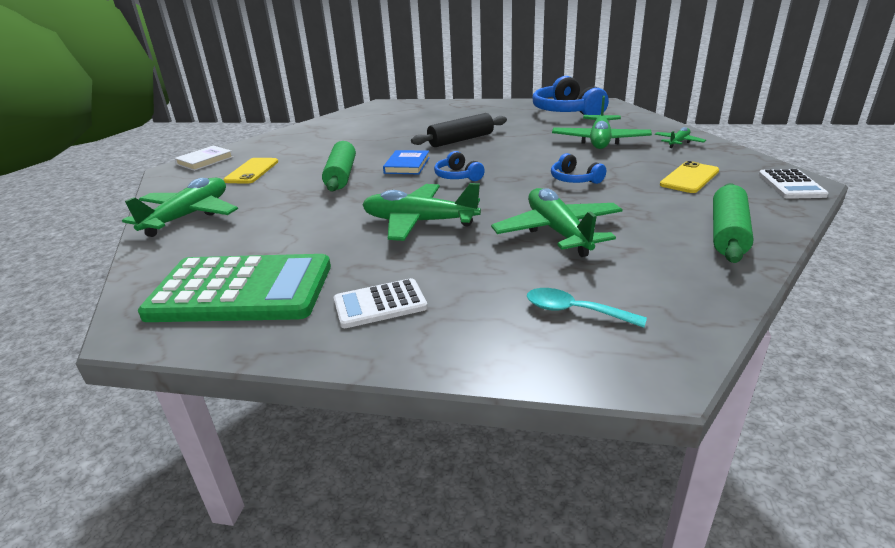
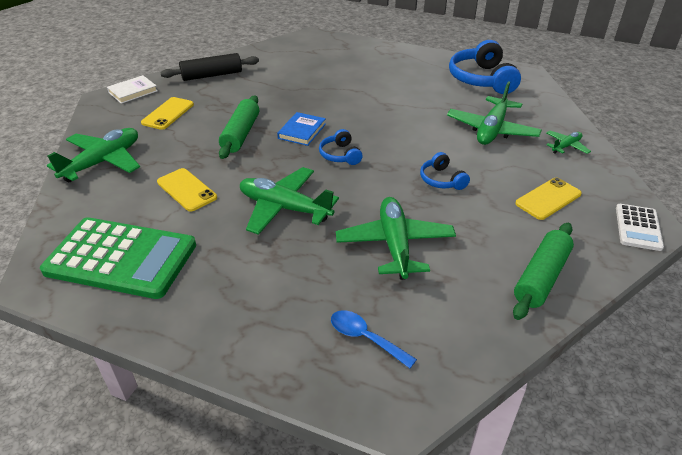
camera: 10 degrees right, 10 degrees up
white calculator [334,278,428,328] -> none
black rolling pin [411,113,507,147] -> black rolling pin moved to [160,53,259,81]
turquoise spoon [527,288,647,328] -> blue spoon [331,310,417,368]
none -> yellow phone [157,168,217,212]

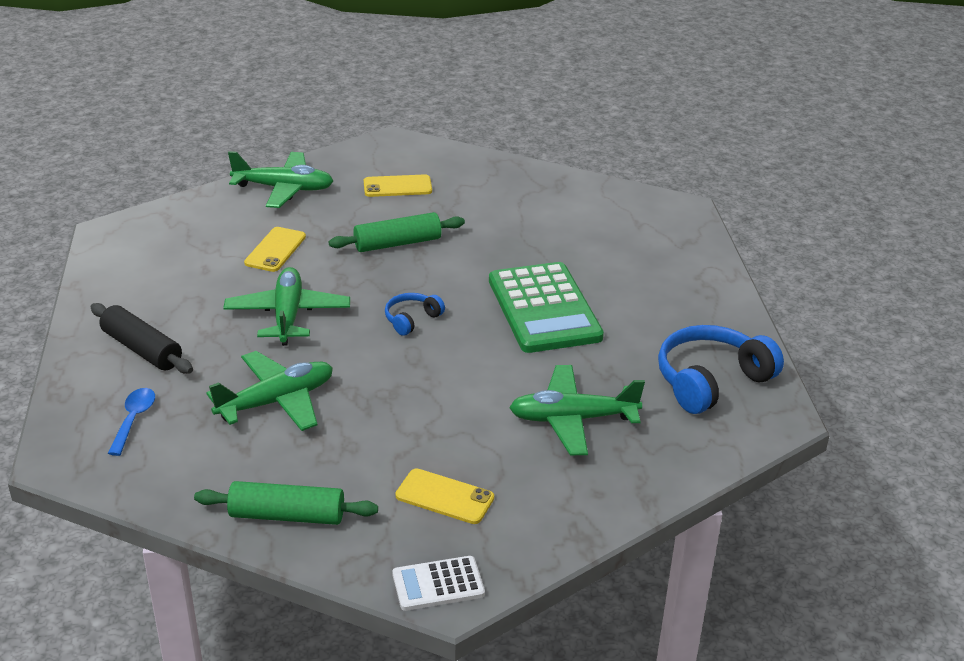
camera: 60 degrees right, 5 degrees down
green calculator [40,217,196,299] -> green calculator moved to [489,262,604,353]
white book [107,75,158,104] -> none
black rolling pin [160,53,259,81] -> black rolling pin moved to [90,303,193,374]
blue book [277,112,326,146] -> none
blue headphones [420,152,470,190] -> none
green plane [546,131,591,154] -> none

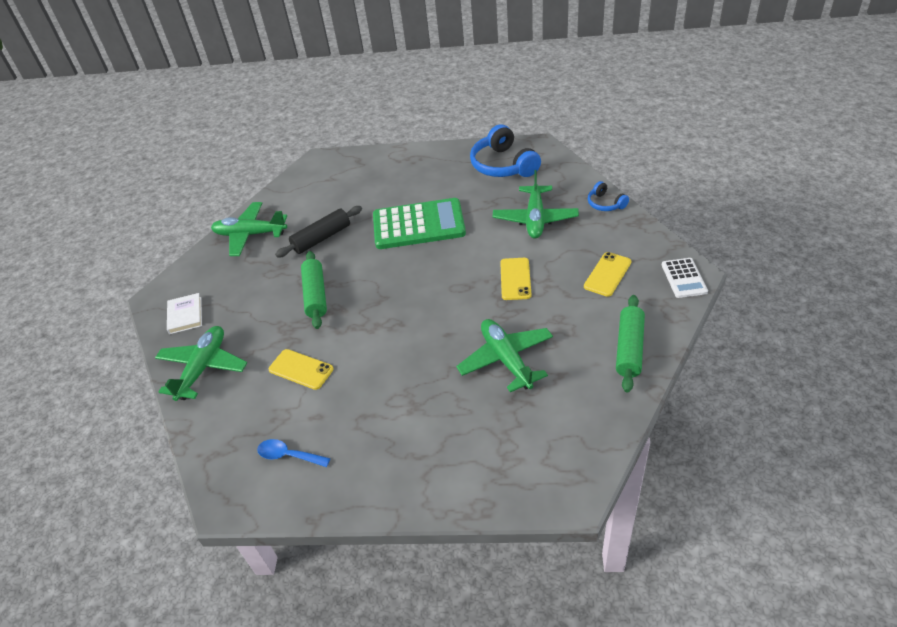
camera: 75 degrees left, 10 degrees up
black rolling pin [90,303,193,374] -> black rolling pin moved to [275,206,362,258]
blue spoon [108,388,155,456] -> blue spoon moved to [257,439,330,467]
green plane [223,267,350,346] -> green plane moved to [211,202,287,256]
yellow phone [364,174,432,197] -> yellow phone moved to [500,258,531,300]
blue headphones [385,293,445,336] -> blue headphones moved to [588,181,629,211]
none -> white book [167,293,202,334]

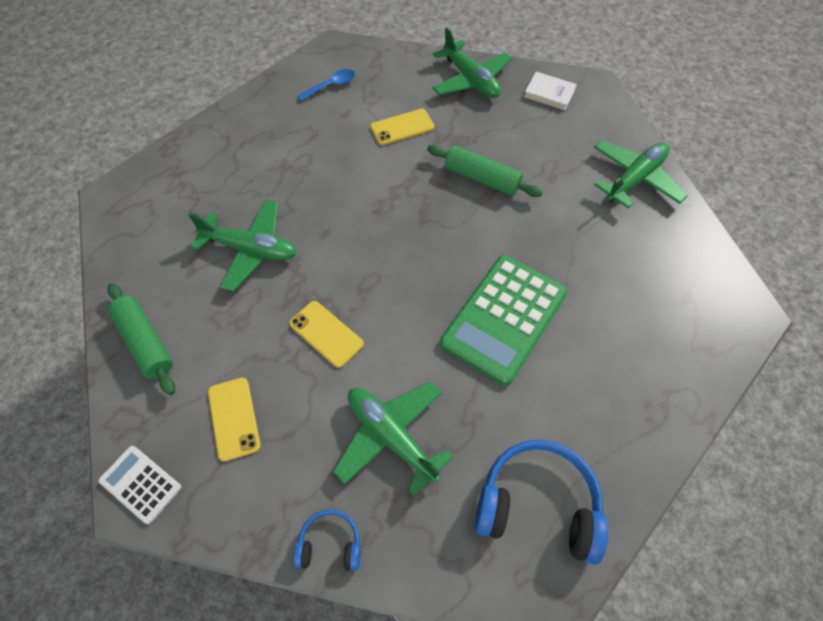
camera: 125 degrees right, 15 degrees up
black rolling pin [275,206,362,258] -> none

